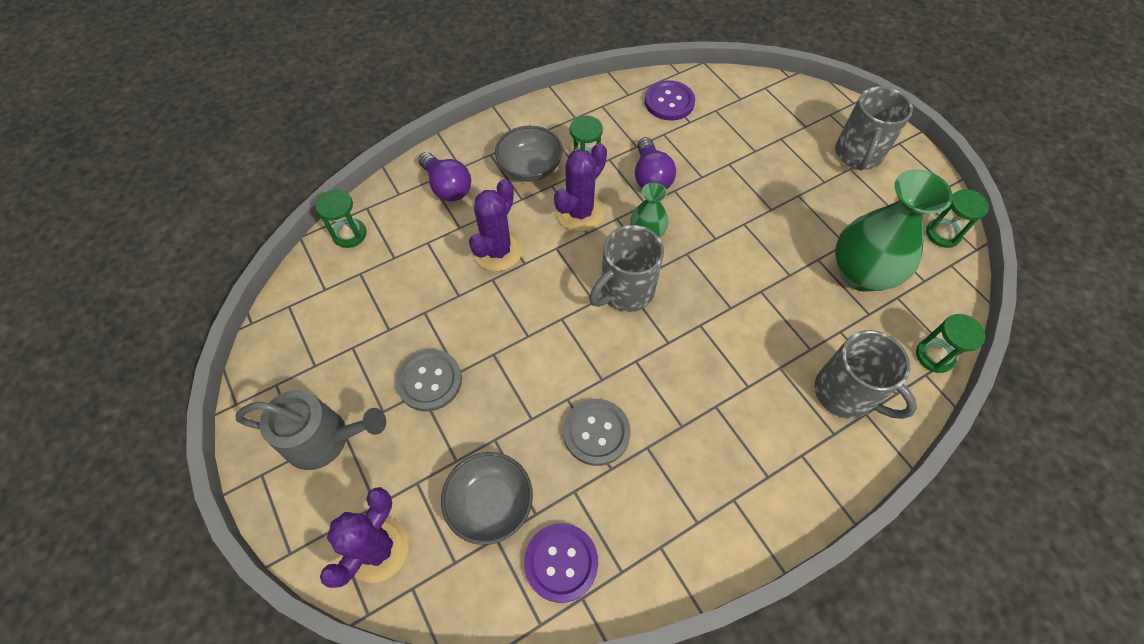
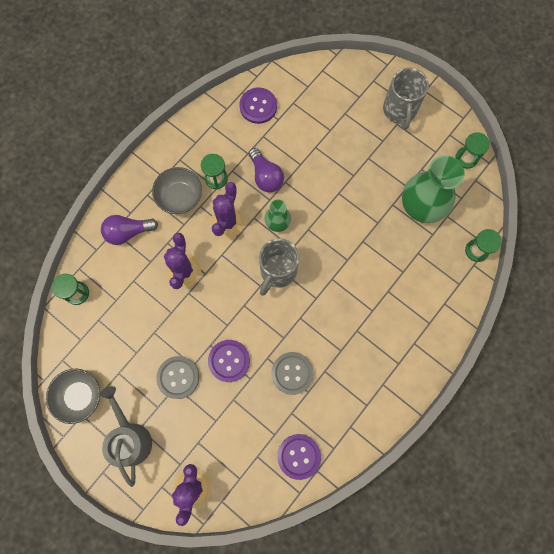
camera: 20 degrees left, 15 degrees up
grey watering can [236,390,386,470] -> grey watering can turned 90 degrees counterclockwise [100,386,152,487]
purple light bulb [418,152,471,202] -> purple light bulb turned 135 degrees clockwise [101,215,158,245]
grey bowl [441,452,533,545] -> grey bowl moved to [46,369,100,424]
grey mug [815,330,917,419] -> none
none -> purple button [208,340,250,382]

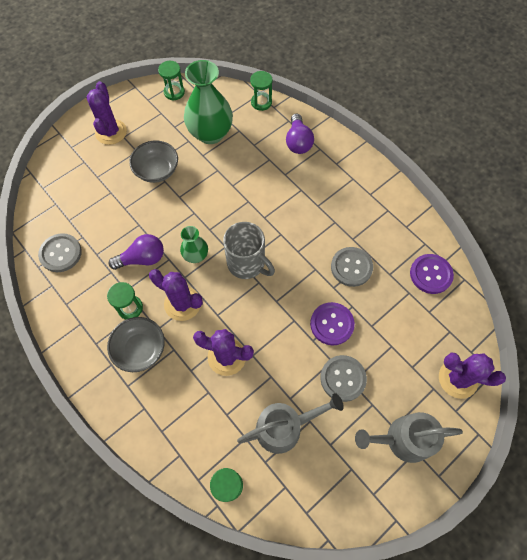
camera: 80 degrees left, 10 degrees down
grey bowl [46,369,100,424] -> grey bowl moved to [129,140,178,183]
purple light bulb [101,215,158,245] -> purple light bulb moved to [286,113,314,154]
purple button [239,87,277,124] -> grey button [38,233,82,272]
grey mug [383,68,429,130] -> purple cactus [87,81,127,145]
none -> grey watering can [237,393,344,454]

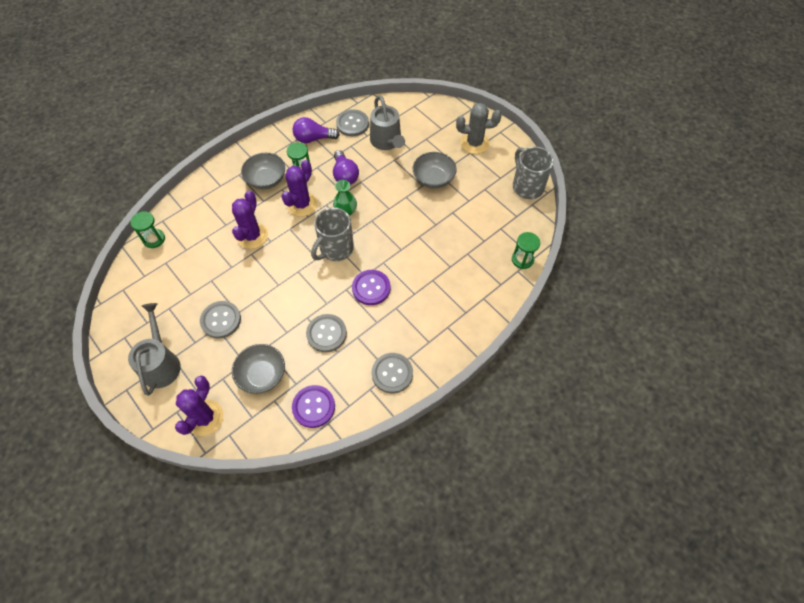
camera: 90 degrees right, 5 degrees down
purple cactus [87,81,127,145] -> grey cactus [456,103,502,154]
green hourglass [158,61,185,101] -> grey mug [513,146,554,199]
green vase [184,60,233,144] -> none
grey watering can [237,393,344,454] -> grey watering can moved to [370,96,405,150]
purple light bulb [286,113,314,154] -> purple light bulb moved to [293,117,340,143]
purple button [310,302,355,345] -> purple button moved to [352,270,391,305]
none -> grey bowl [232,344,285,394]
none -> grey button [372,353,413,393]

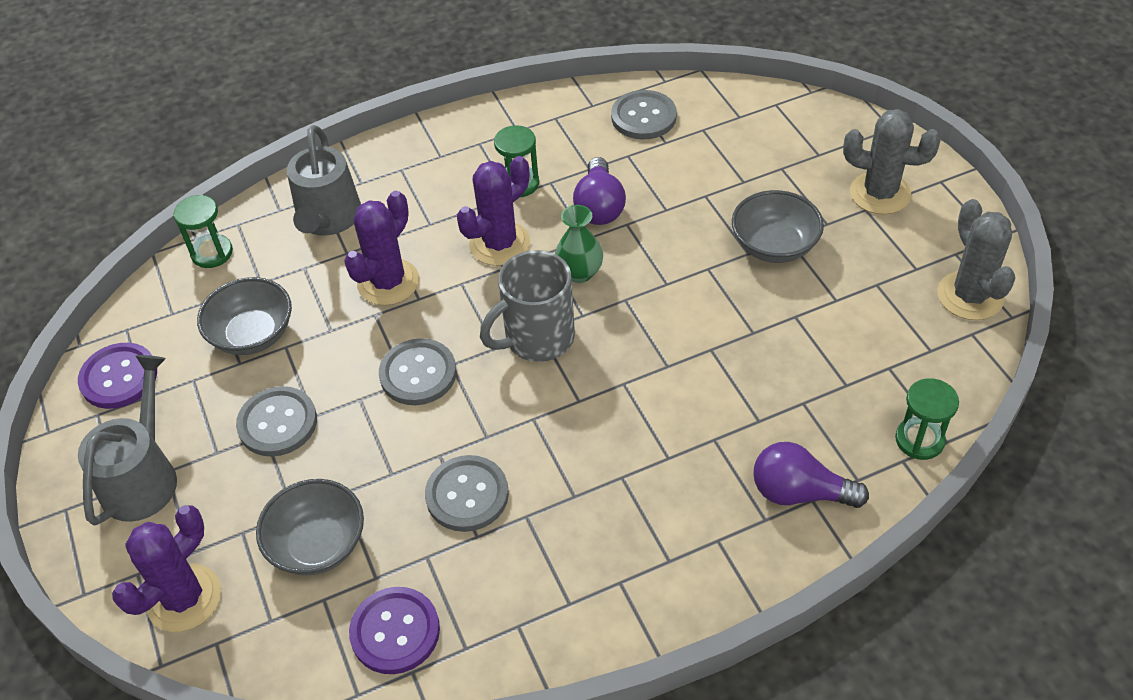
camera: 20 degrees right, 10 degrees down
grey bowl [241,153,285,189] -> grey bowl moved to [197,277,292,355]
purple light bulb [293,117,340,143] -> purple light bulb moved to [753,442,869,508]
purple button [352,270,391,305] -> purple button moved to [78,343,157,409]
grey watering can [370,96,405,150] -> grey watering can moved to [287,125,361,235]
grey button [372,353,413,393] -> grey button moved to [379,338,457,405]
grey mug [513,146,554,199] -> grey cactus [938,199,1016,320]

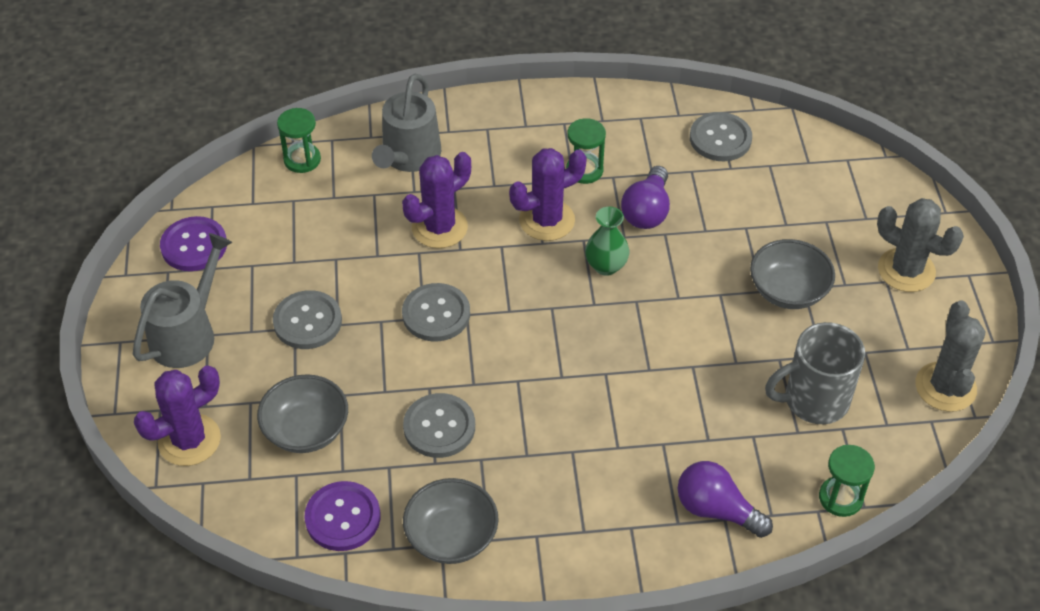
camera: 15 degrees right, 0 degrees up
grey bowl [197,277,292,355] -> grey bowl moved to [403,478,499,564]
grey mug [480,250,575,362] -> grey mug moved to [765,322,865,424]

